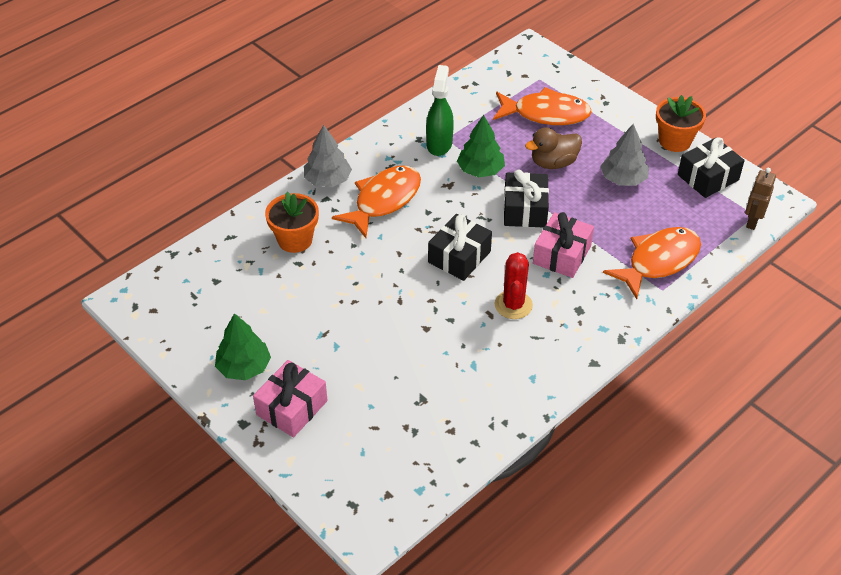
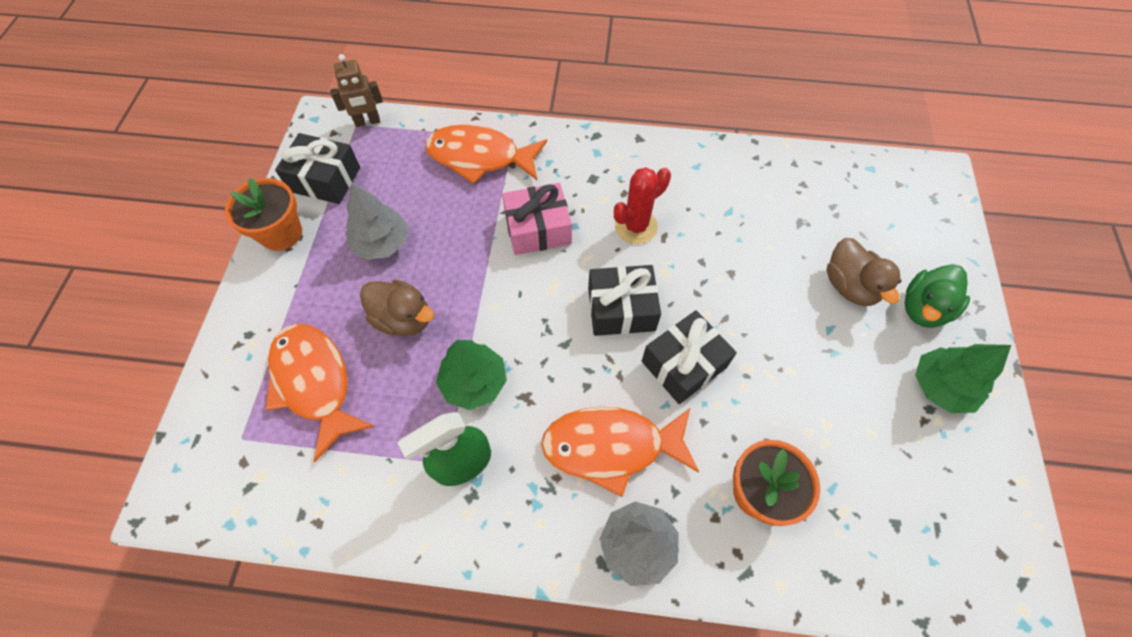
camera: 130 degrees left, 15 degrees up
pink gift [253,360,327,437] -> green duck [905,264,970,328]
black gift [504,170,549,227] -> black gift moved to [642,310,737,404]
none -> brown duck [826,238,902,306]

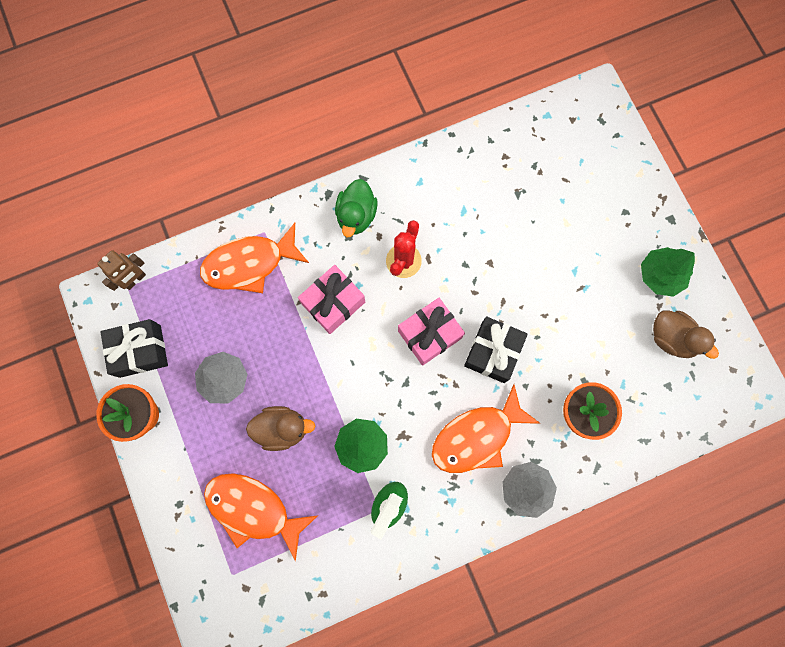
camera: 30 degrees left, 15 degrees up
black gift [588,265,661,336] -> pink gift [398,298,465,366]
brown duck [826,238,902,306] -> brown duck moved to [653,310,719,359]
green duck [905,264,970,328] -> green duck moved to [335,179,378,237]

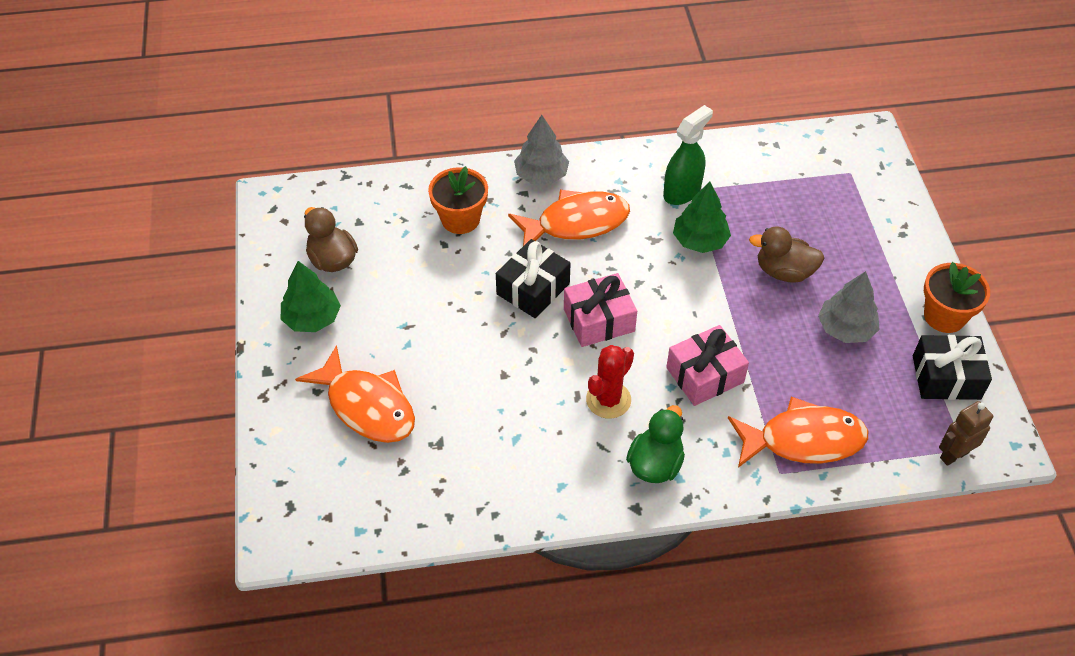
camera: 165 degrees left, 25 degrees down
orange fish [204,473,318,561] -> orange fish moved to [295,345,415,443]

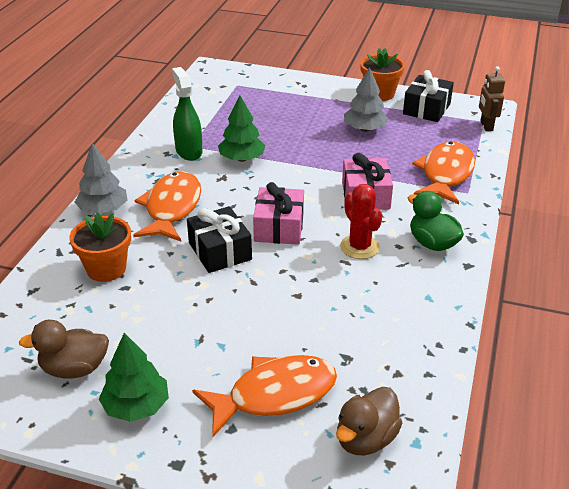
camera: 65 degrees left, 15 degrees down
brown duck [749,226,824,283] -> brown duck moved to [336,387,402,456]

